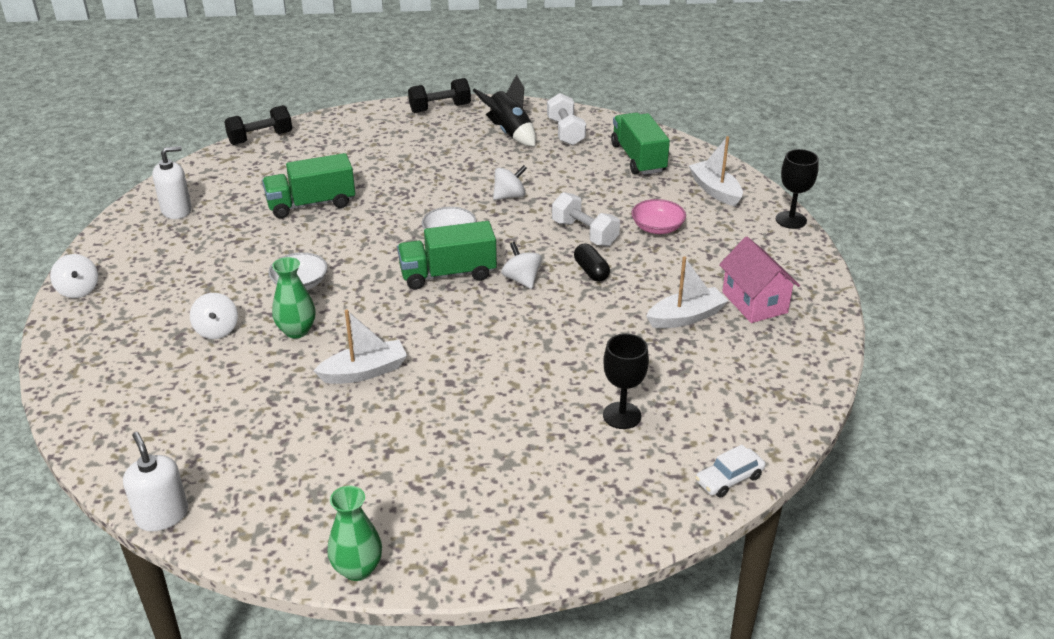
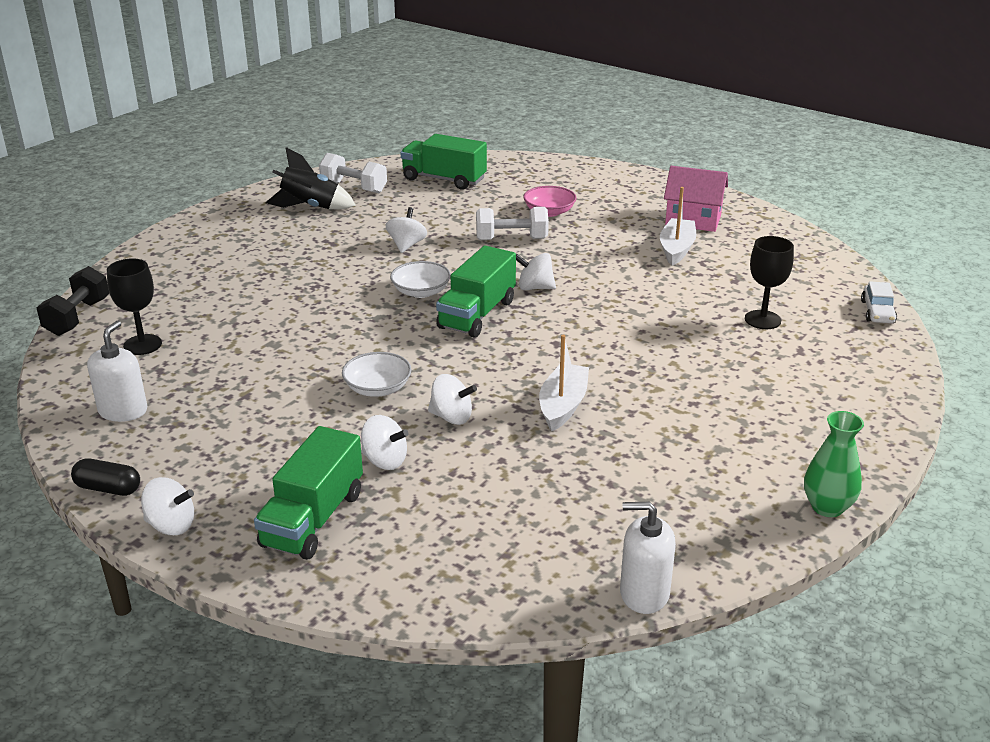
camera: 50 degrees left, 5 degrees down
green truck [262,153,355,219] -> green truck moved to [254,426,363,560]
green vase [272,257,315,338] -> white spinning top [428,374,477,425]
black dumbbell [408,78,471,113] -> none
black capsule [574,244,610,282] -> black capsule moved to [71,458,140,496]
white boat [689,136,743,207] -> none
black goblet [776,149,819,229] -> black goblet moved to [107,258,162,355]

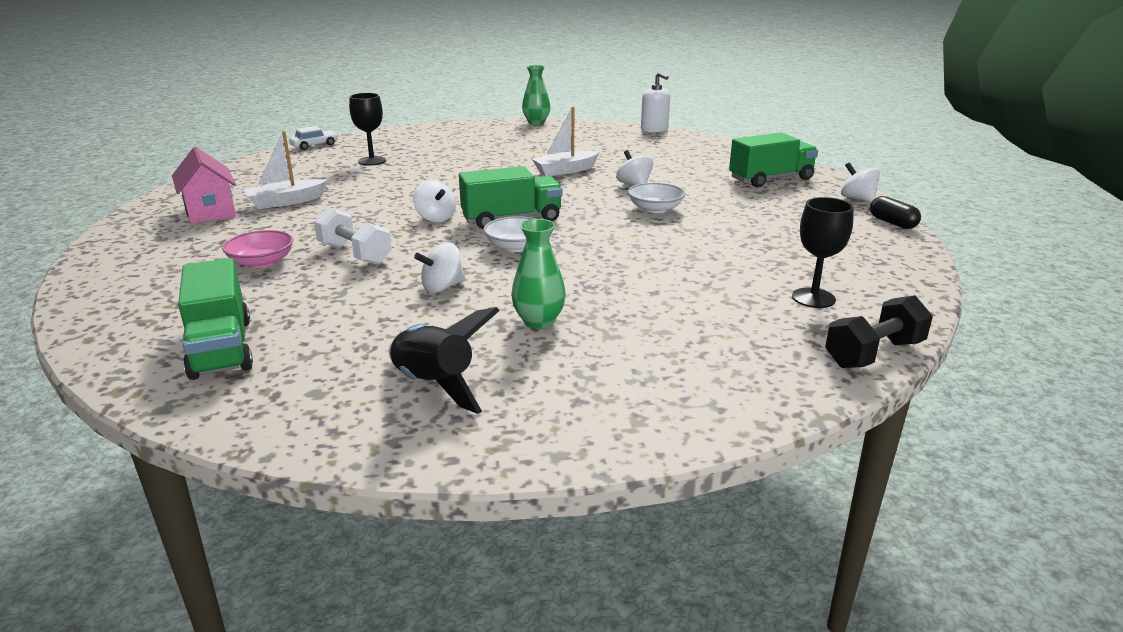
camera: 135 degrees left, 5 degrees down
white soap dispenser [87,321,147,422] -> none
white dumbbell [319,153,387,193] -> none
white spinning top [361,415,409,470] -> none
none -> green vase [511,219,566,329]

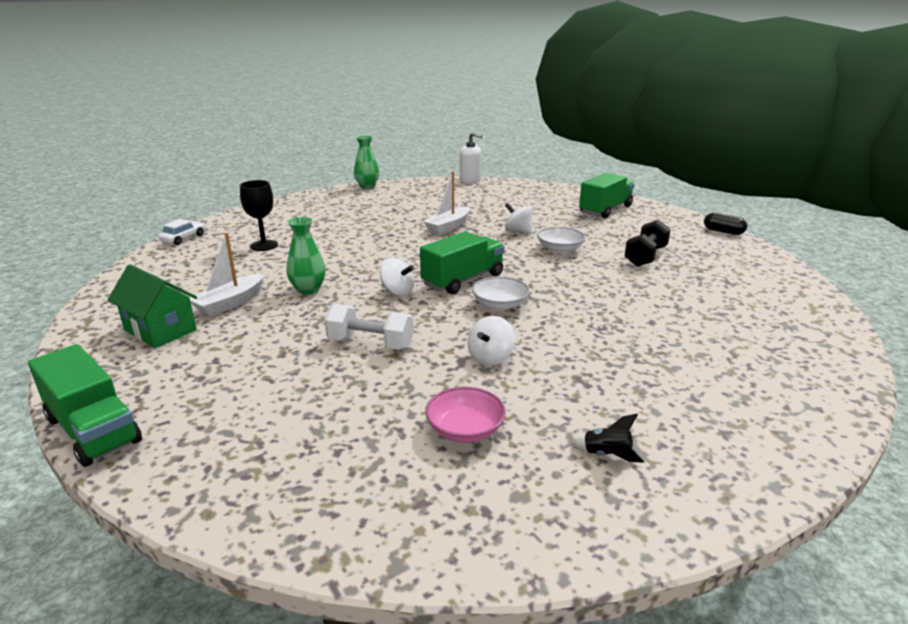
camera: 25 degrees left, 0 degrees up
pink house [172,147,236,224] -> green house [107,264,197,348]
green truck [178,258,253,380] -> green truck moved to [28,344,142,467]
pink bowl [222,230,293,268] -> pink bowl moved to [425,387,506,443]
black rocket [389,307,500,414] -> black rocket [572,414,644,463], size x0.50
green vase [511,219,566,329] -> green vase moved to [286,217,326,295]
black goblet [792,197,854,308] -> none
black dumbbell [825,295,933,368] -> black dumbbell moved to [625,220,671,267]
white spinning top [841,162,880,203] -> none

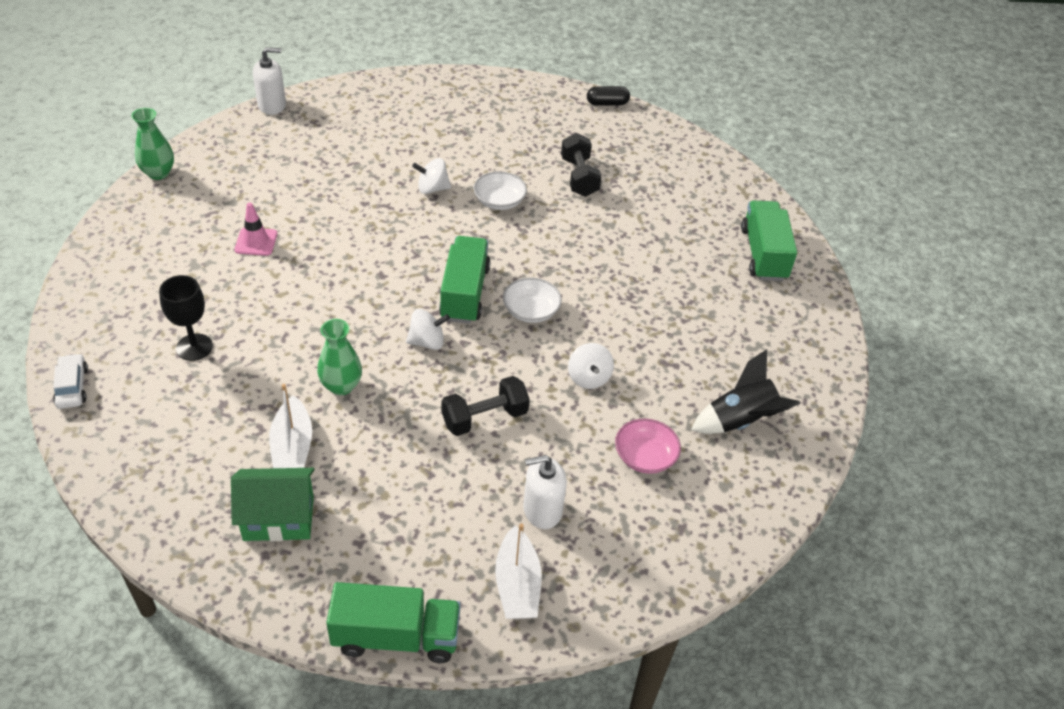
camera: 45 degrees left, 20 degrees up
white dumbbell [325,303,414,350] -> black dumbbell [442,376,530,436]
white boat [423,171,470,235] -> white boat moved to [495,523,542,619]
black rocket [572,414,644,463] -> black rocket [691,349,800,434], size x1.99
green truck [579,173,635,218] -> green truck moved to [741,201,797,281]
none -> pink traffic cone [234,202,277,256]
none -> white soap dispenser [523,455,567,529]

